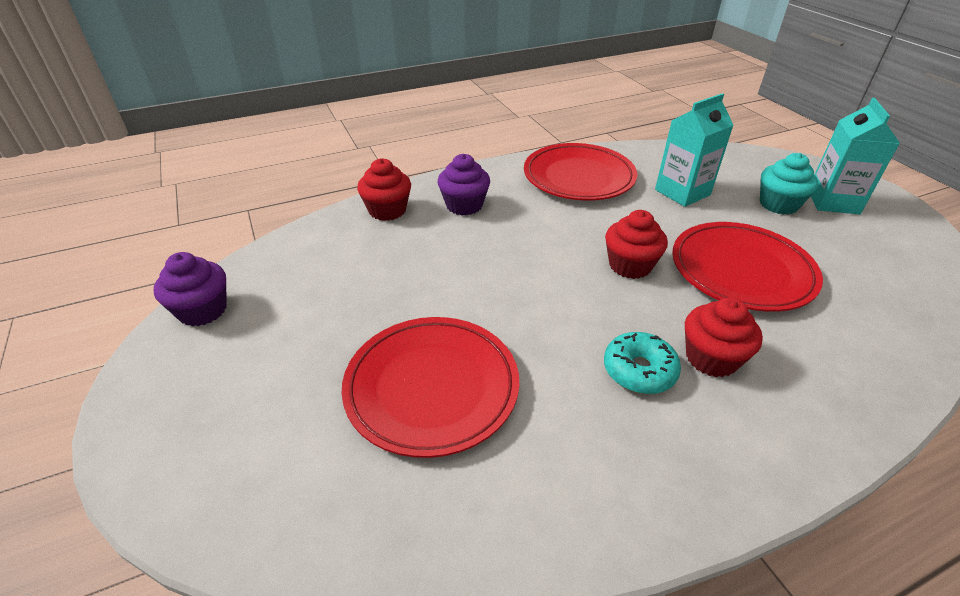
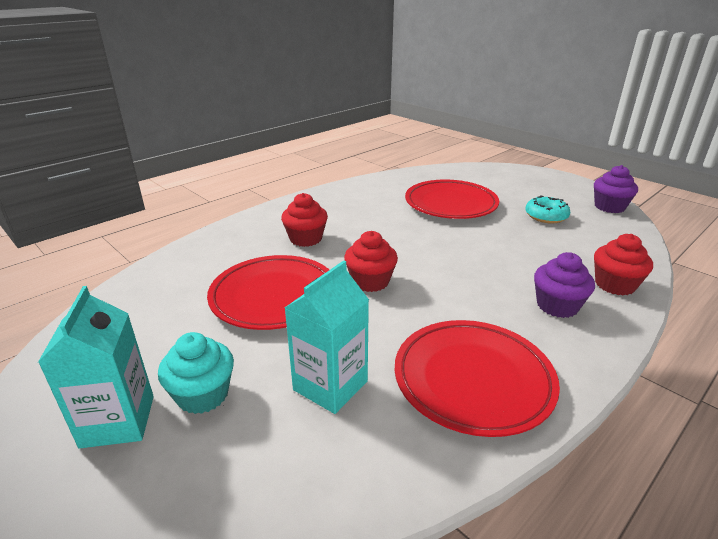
camera: 160 degrees right, 10 degrees down
turquoise donut [604,332,681,394] -> turquoise donut moved to [525,195,570,223]

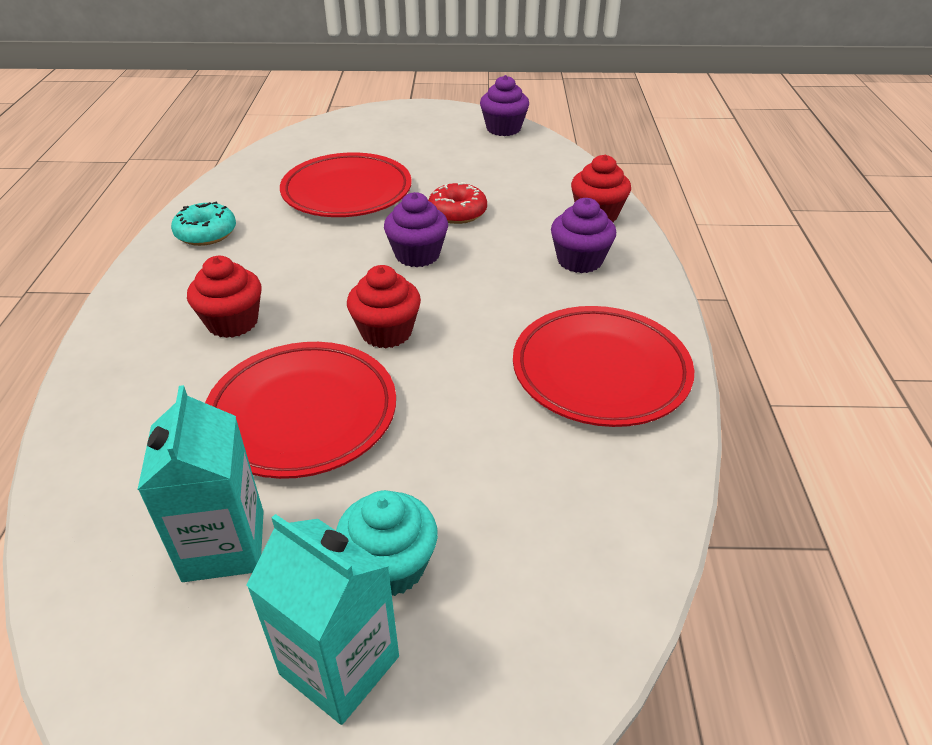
camera: 45 degrees left, 10 degrees up
turquoise carton [285,260,369,414] -> turquoise carton moved to [137,385,264,582]
turquoise donut [525,195,570,223] -> turquoise donut moved to [171,201,236,246]
none -> purple cupcake [384,192,448,267]
none -> red donut [428,182,487,224]

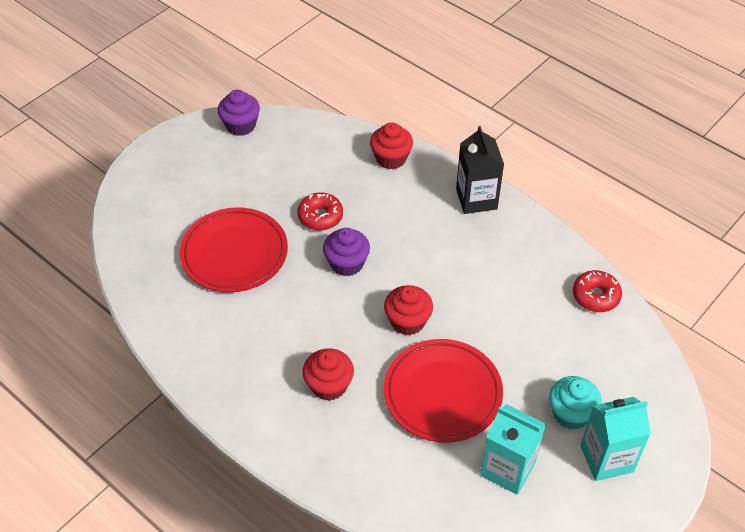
camera: 50 degrees left, 10 degrees up
turquoise donut [171,201,236,246] -> none
red plate [513,306,694,427] -> none
purple cupcake [551,198,616,273] -> none
none -> black carton [456,126,504,214]
none -> red donut [573,270,622,312]

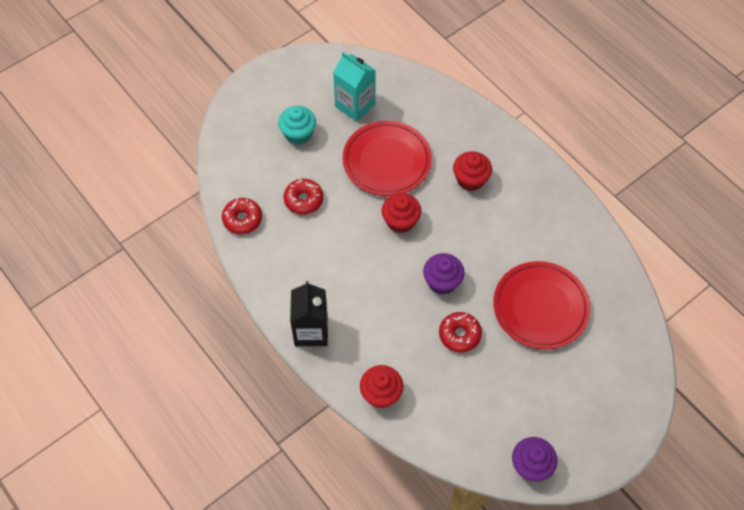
camera: 170 degrees left, 10 degrees up
turquoise carton [580,397,651,481] -> none
none -> red donut [283,179,323,215]

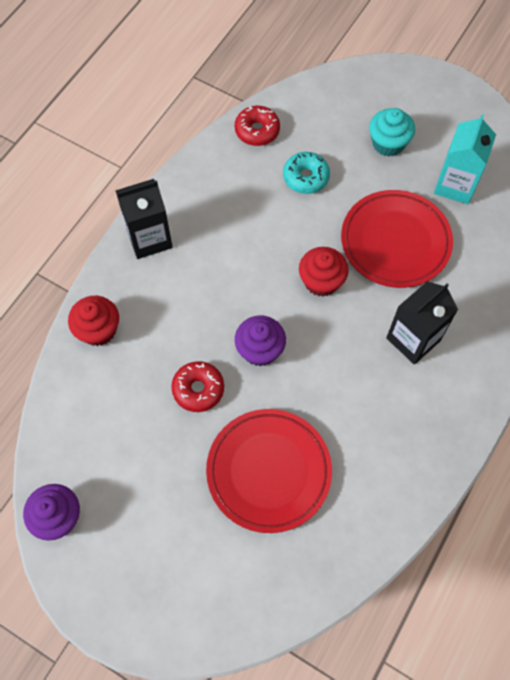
camera: 70 degrees right, 5 degrees up
red donut [283,179,323,215] -> turquoise donut [283,152,330,194]
red cupcake [453,151,492,191] -> black carton [386,281,458,365]

